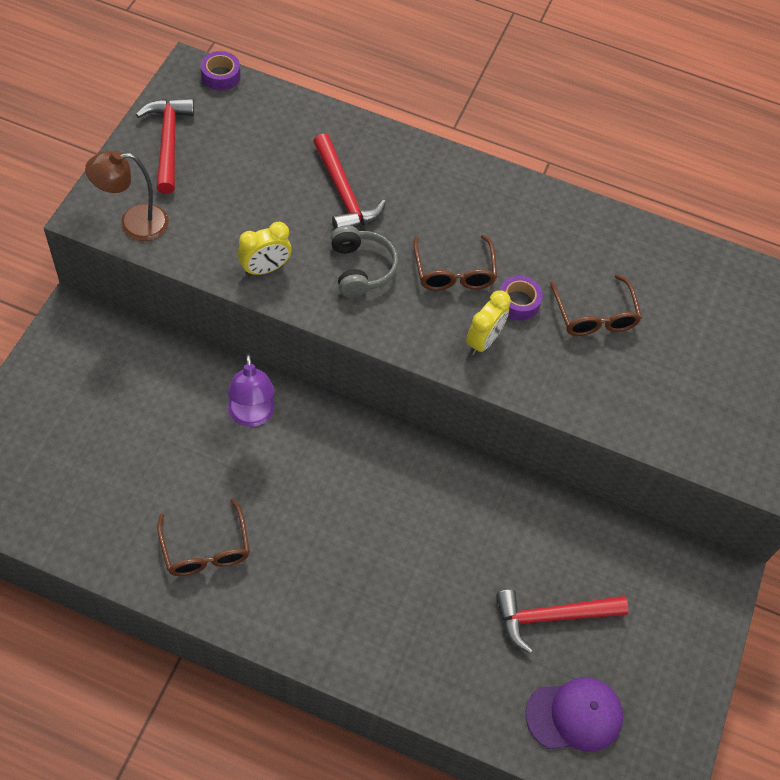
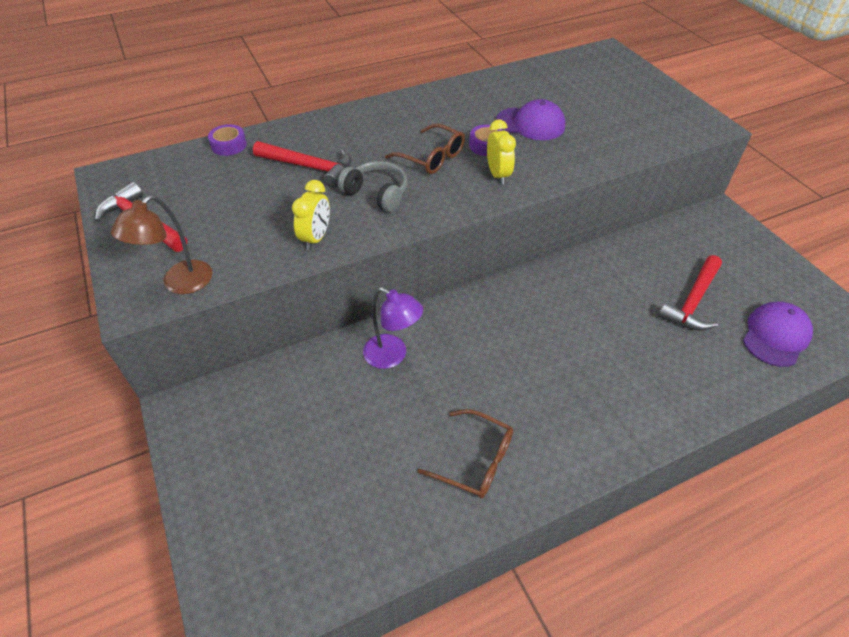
camera: 40 degrees left, 10 degrees down
purple tape [201,51,240,90] -> purple tape moved to [208,124,247,156]
brown glasses [550,274,642,336] -> purple cap [496,99,565,140]

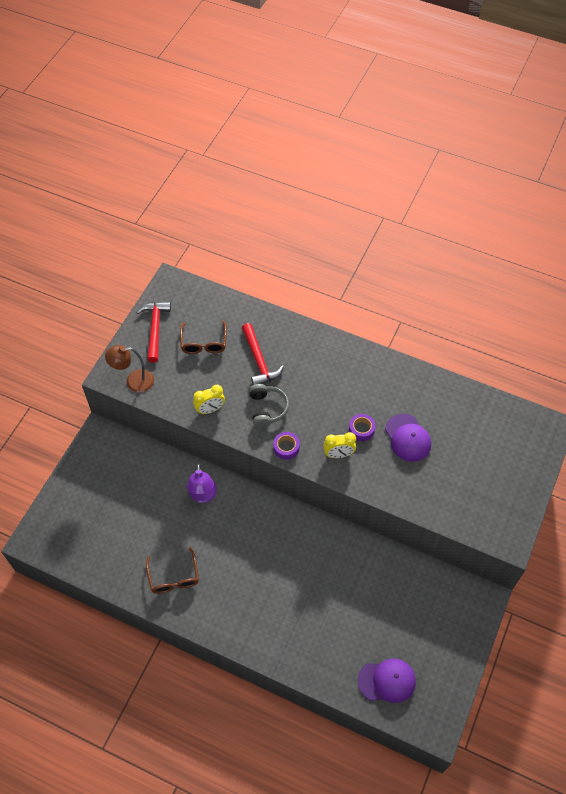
camera: 50 degrees right, 10 degrees up
purple tape [208,124,247,156] -> purple tape moved to [273,432,300,460]
brown glasses [385,124,465,174] -> brown glasses moved to [180,321,227,354]
yellow clock [487,119,516,185] -> yellow clock turned 45 degrees clockwise [323,432,356,458]
red hammer [658,255,722,331] -> none

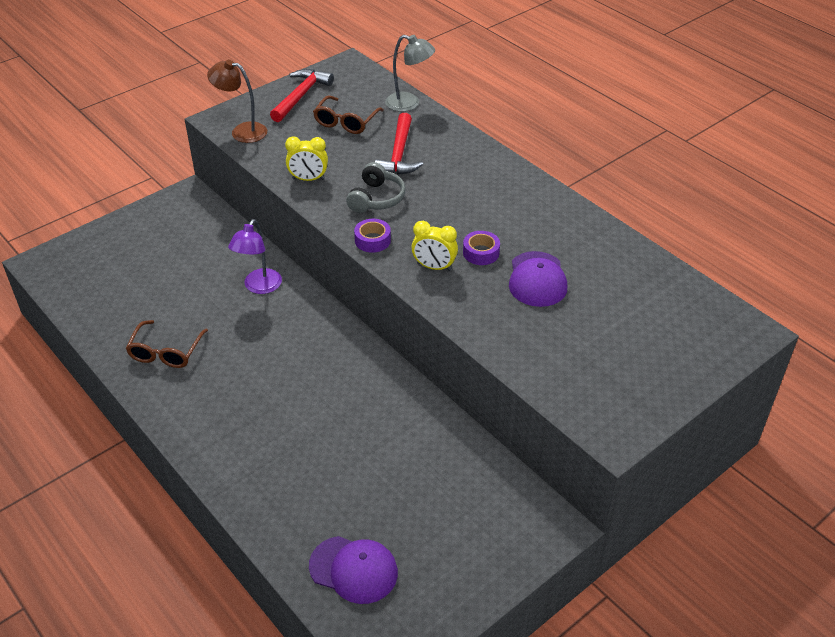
camera: 25 degrees right, 15 degrees down
none -> grey lamp [385,35,435,112]

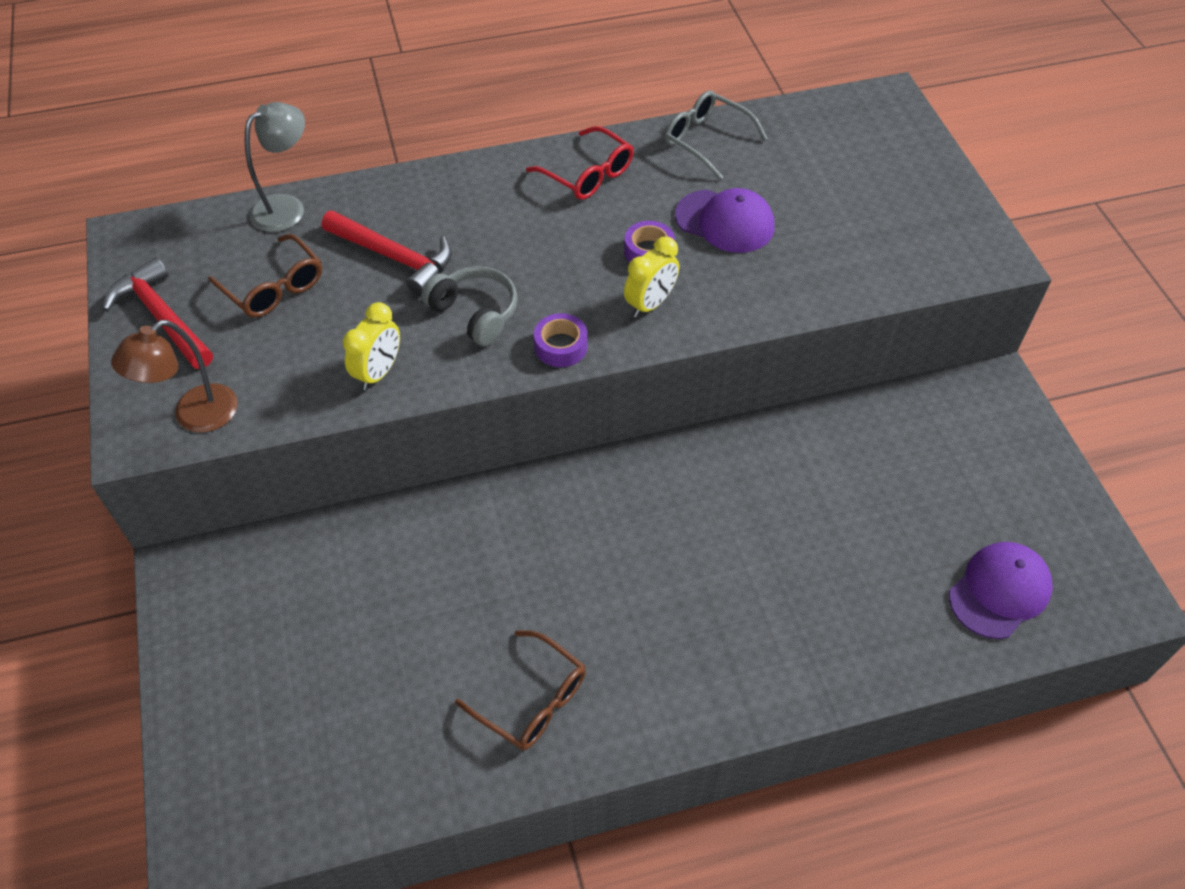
camera: 65 degrees left, 10 degrees up
purple lamp [228,219,282,294] -> none
none -> red glasses [526,126,634,200]
none -> grey glasses [665,90,768,180]

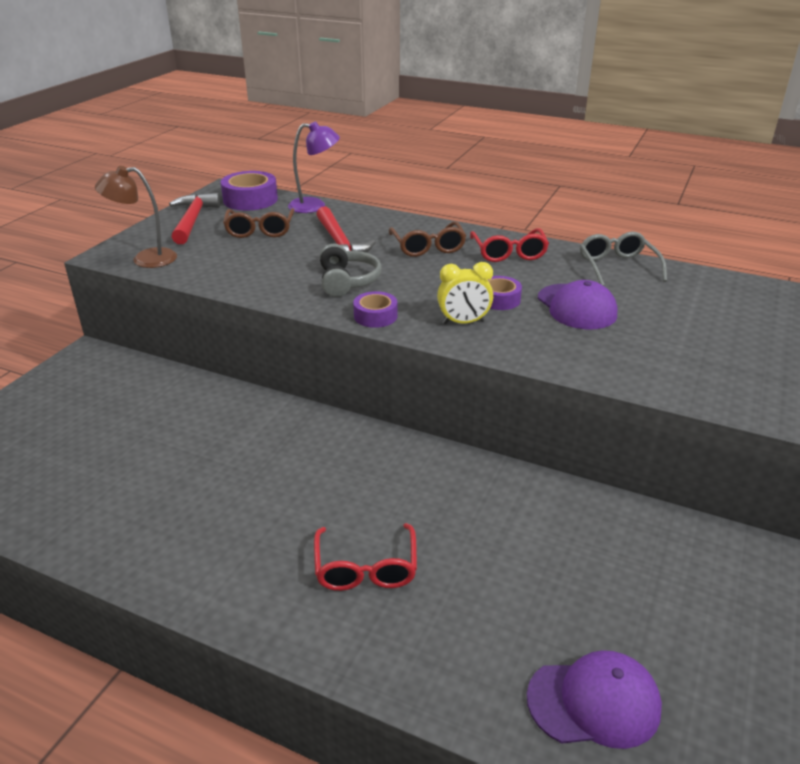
camera: 40 degrees right, 20 degrees down
grey lamp [245,102,305,232] -> purple lamp [288,121,340,213]
yellow clock [343,302,400,390] -> none
brown glasses [455,630,586,750] -> brown glasses moved to [389,222,466,257]
none -> purple tape [221,171,278,211]
none -> red glasses [314,523,417,591]

